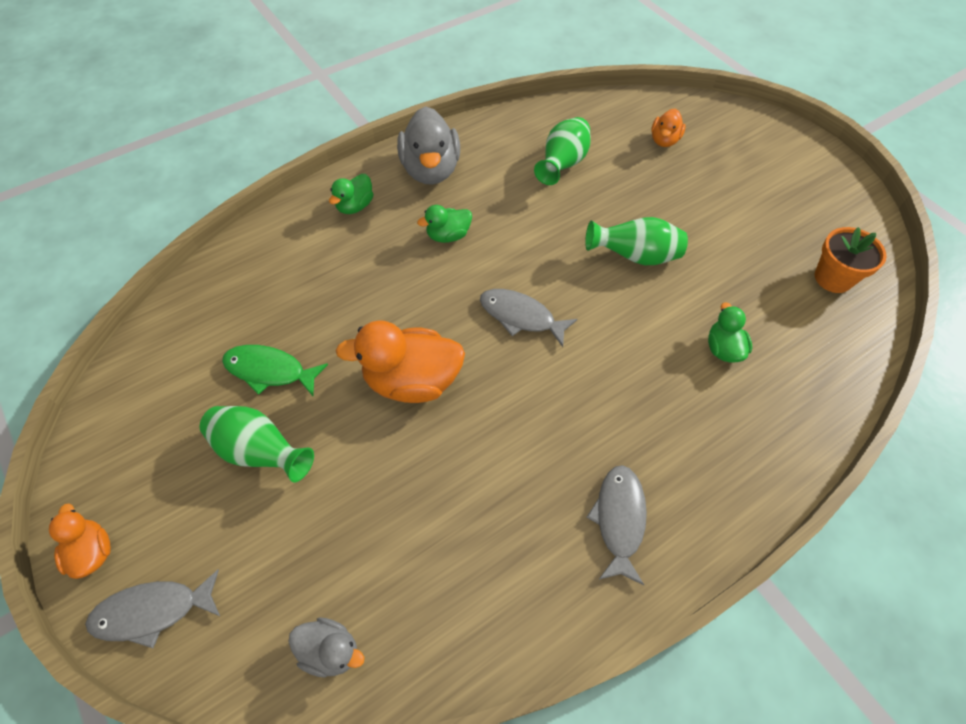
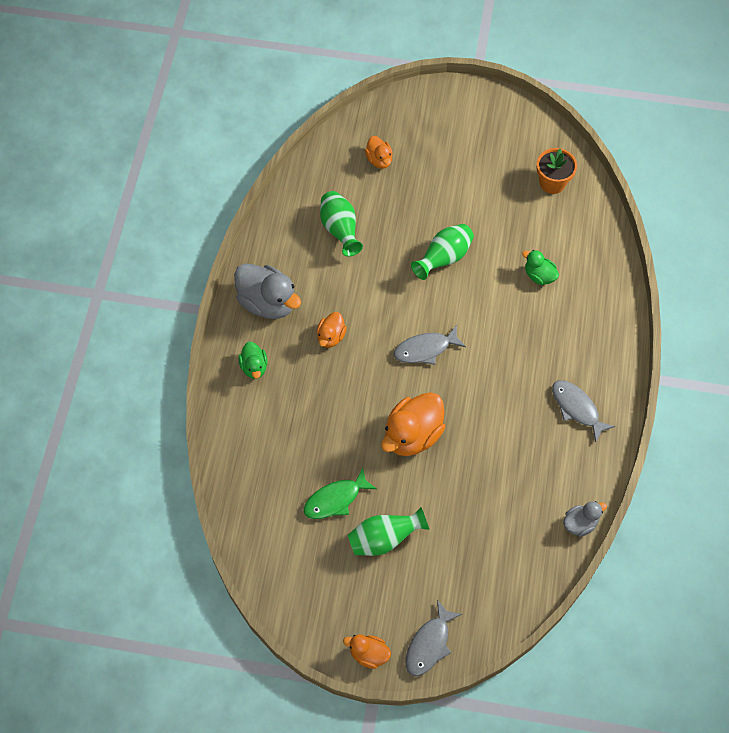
camera: 45 degrees left, 5 degrees up
grey duck [288,617,364,678] -> grey duck moved to [563,501,607,537]
green duck [417,205,472,243] -> orange duck [317,312,347,348]

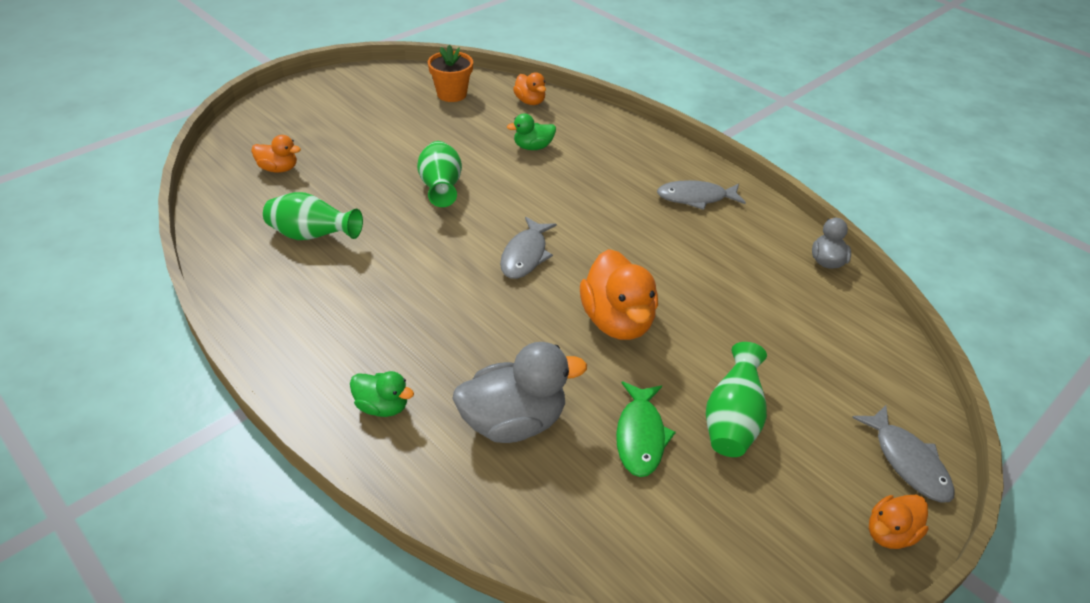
camera: 55 degrees left, 20 degrees down
grey duck [234,263,301,319] -> grey duck moved to [453,342,587,443]
orange duck [317,312,347,348] -> orange duck moved to [513,72,546,105]

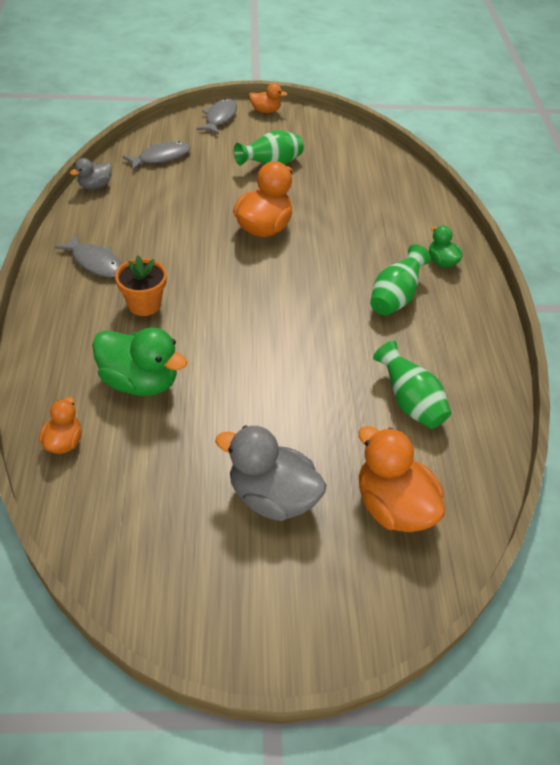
camera: 140 degrees left, 5 degrees up
orange duck [251,135,301,173] -> orange duck [359,426,445,532], size x1.84
green vase [417,141,462,207] -> green vase moved to [370,244,431,315]
orange flower pot [428,45,473,102] -> orange flower pot moved to [115,255,167,316]
grey duck [453,342,587,443] -> grey duck moved to [215,426,326,521]
grey fish [500,217,557,279] -> grey fish moved to [123,142,191,170]
green duck [507,114,556,150] -> green duck [92,328,187,396], size x1.84
green fish [616,381,676,477] -> none

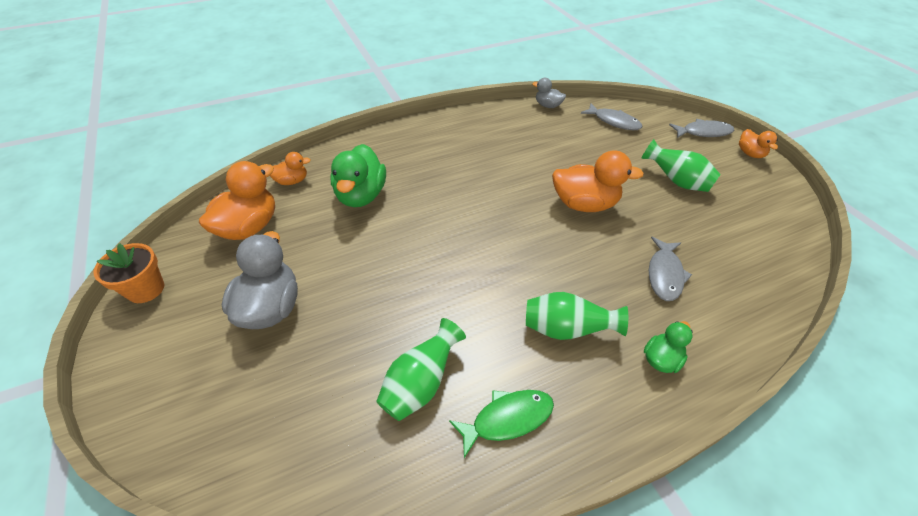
camera: 70 degrees right, 0 degrees up
grey fish [55,234,122,277] -> grey fish moved to [649,237,692,301]
orange flower pot [115,255,167,316] -> orange flower pot moved to [93,243,164,303]
orange duck [359,426,445,532] -> orange duck moved to [199,161,275,240]
none -> green fish [449,390,554,458]

